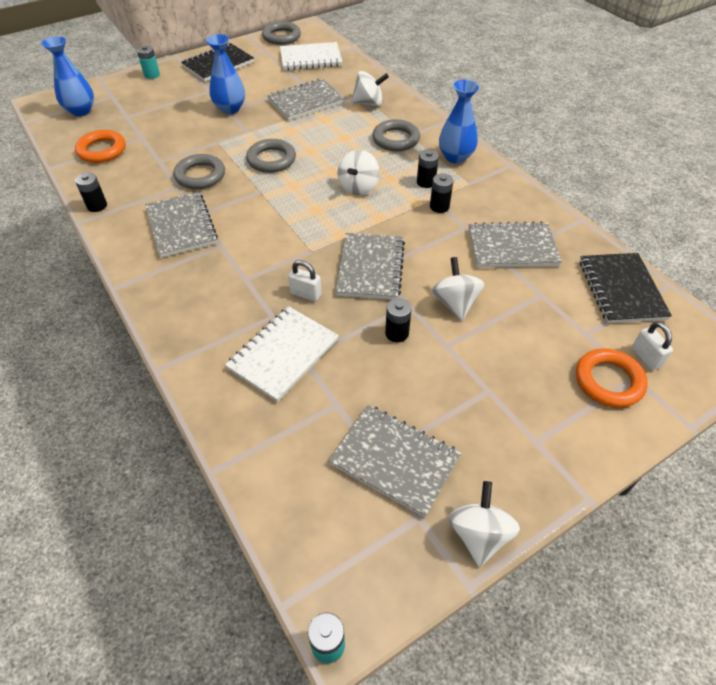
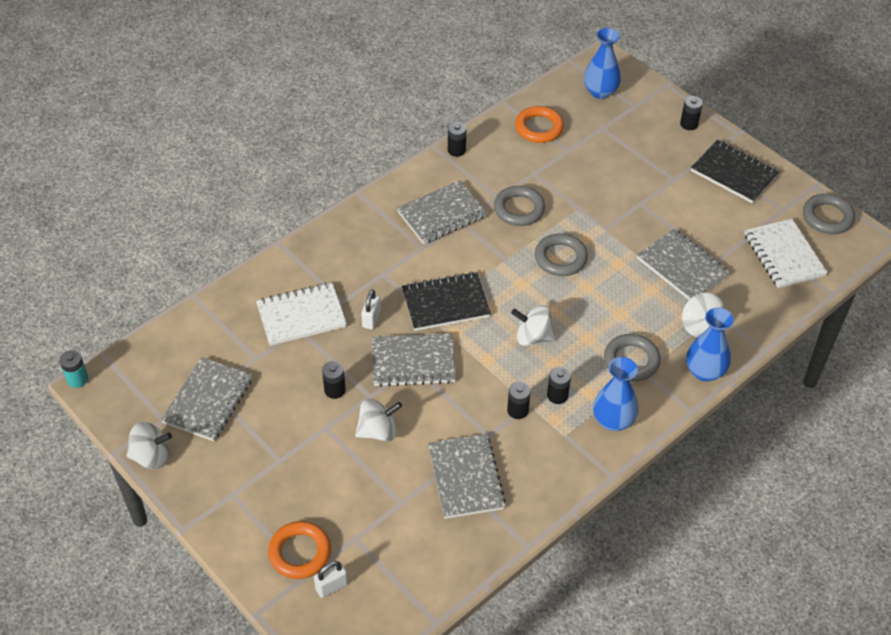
camera: 80 degrees right, 0 degrees up
turquoise battery [137,45,160,79] -> black battery [680,96,703,130]
blue vase [206,34,245,114] -> blue vase moved to [686,307,734,381]
white notebook [225,306,339,402] -> white notebook turned 45 degrees counterclockwise [256,283,347,346]
black notebook [580,253,672,323] -> black notebook moved to [402,272,491,331]

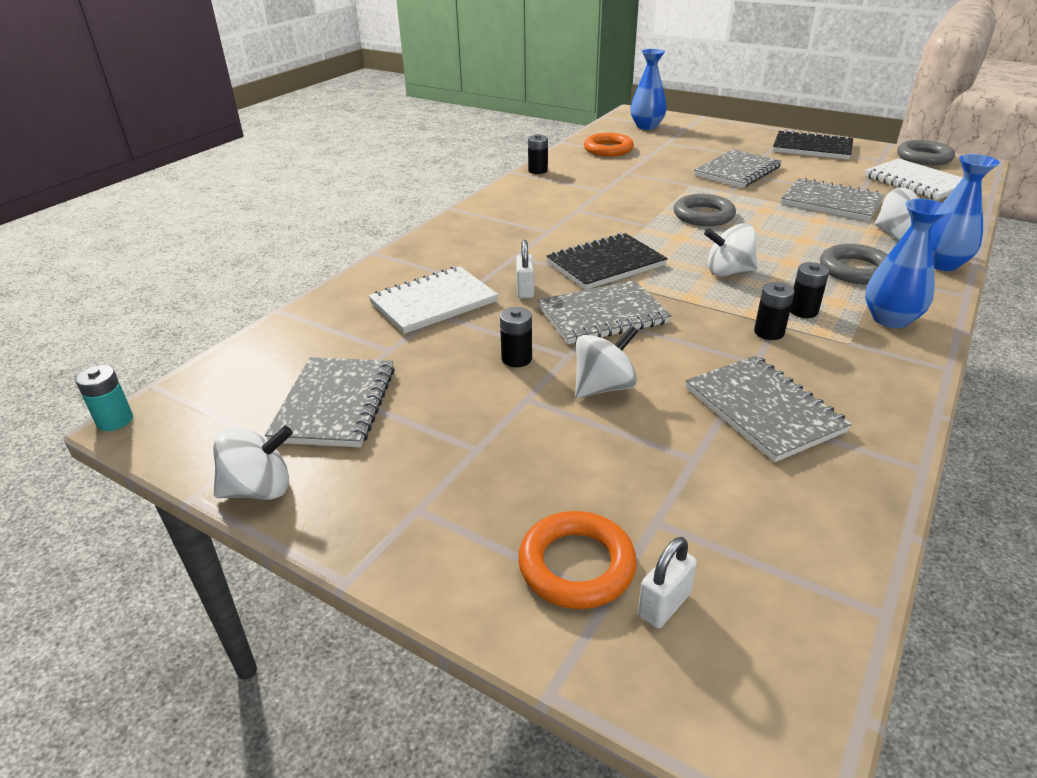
camera: 15 degrees left, 15 degrees down
grey notebook [397,180,487,244] -> grey notebook moved to [694,149,782,188]
grey ring [494,186,545,226] -> none
black battery [680,96,703,130] -> none

